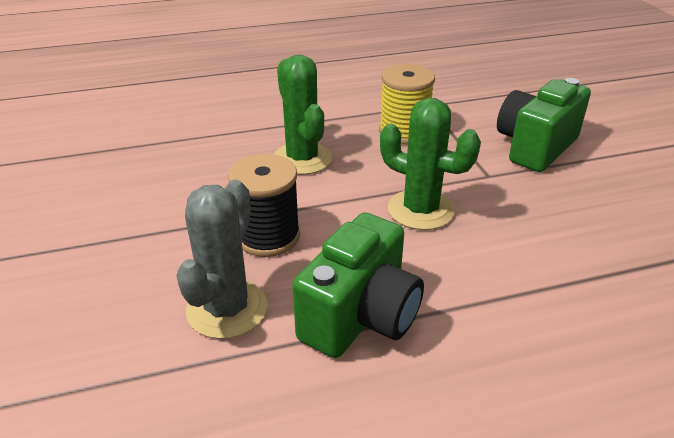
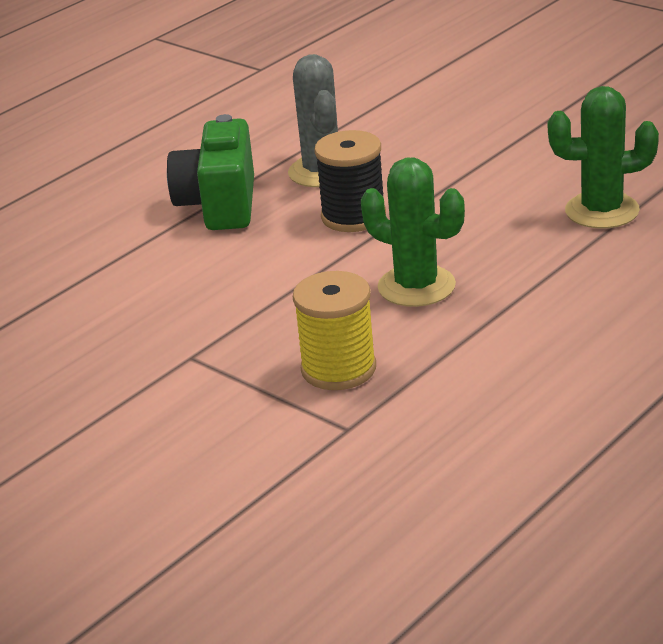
camera: 150 degrees right, 5 degrees down
green cactus [380,98,481,230] -> green cactus moved to [548,86,659,228]
green camera [497,78,591,172] -> none

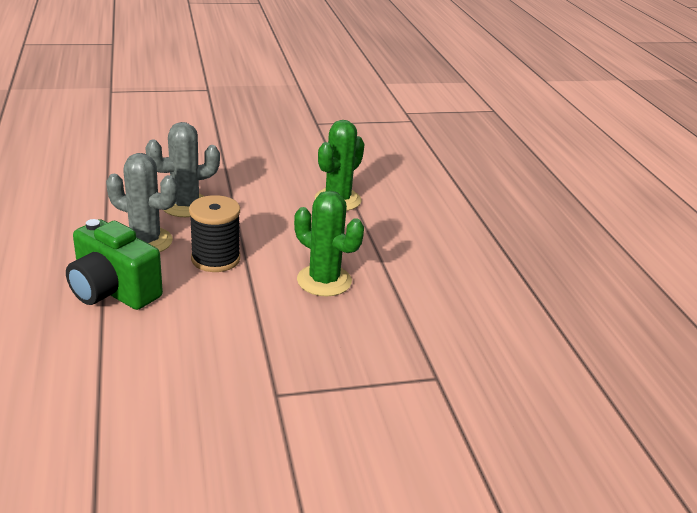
camera: 60 degrees left, 0 degrees up
yellow spool [293,271,376,390] -> none
green cactus [361,157,465,307] -> green cactus turned 60 degrees clockwise [294,190,364,296]
none -> grey cactus [145,122,220,217]

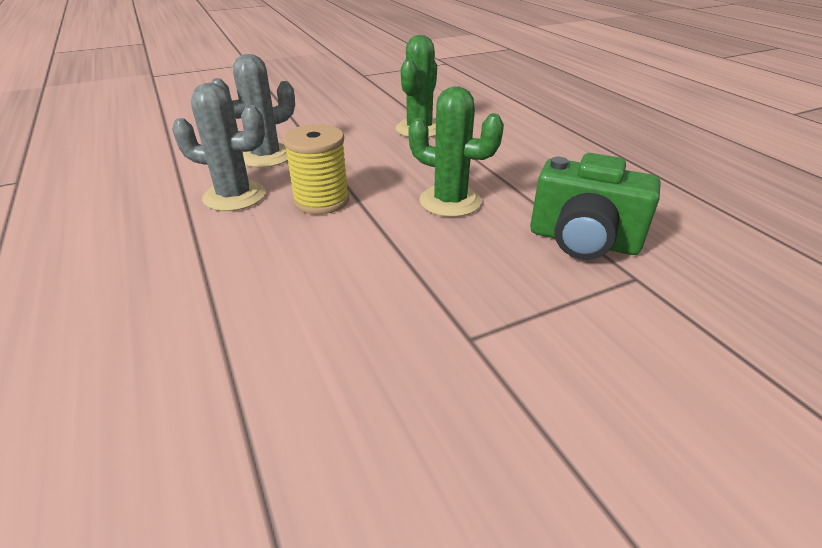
camera: 10 degrees left, 5 degrees up
green camera [66,219,163,310] -> green camera moved to [530,153,660,260]
black spool [189,195,240,272] -> yellow spool [283,124,349,214]

